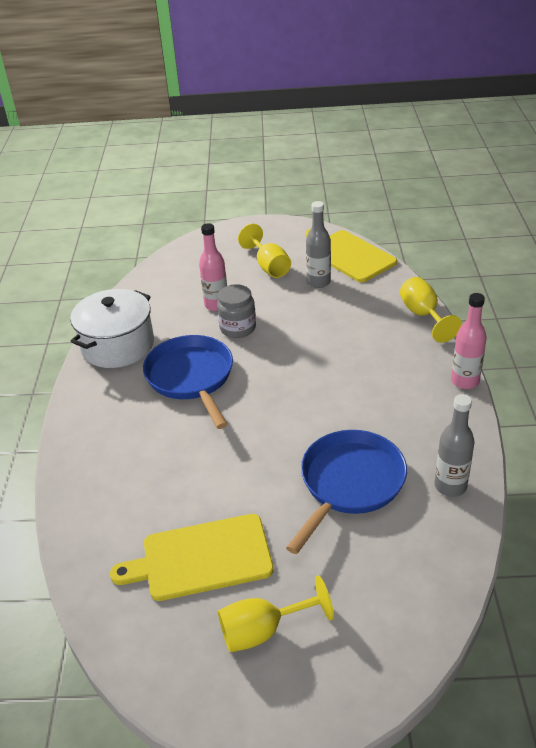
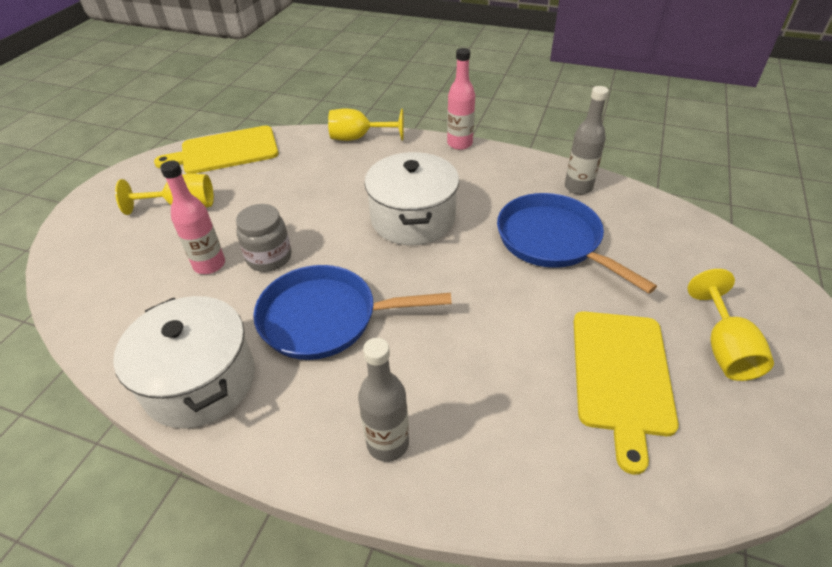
camera: 70 degrees left, 5 degrees up
grey bottle [306,201,331,288] -> grey bottle moved to [358,338,409,462]
none -> white pot [364,152,459,245]

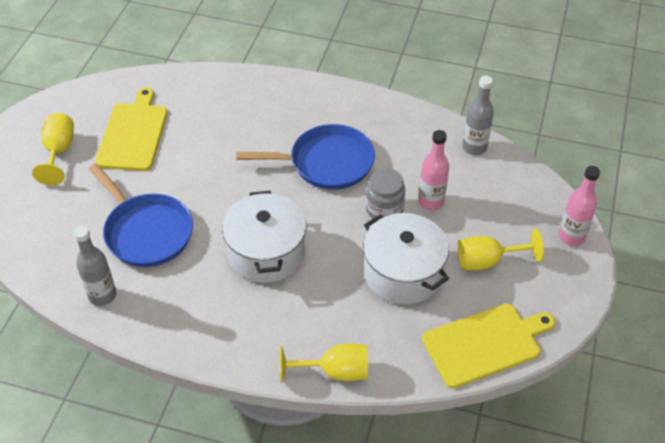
camera: 175 degrees right, 5 degrees up
white pot [113,296,255,428] -> white pot moved to [363,213,449,304]
grey bottle [358,338,409,462] -> grey bottle moved to [462,75,494,155]
pink bottle [447,48,475,150] -> pink bottle moved to [559,166,600,246]

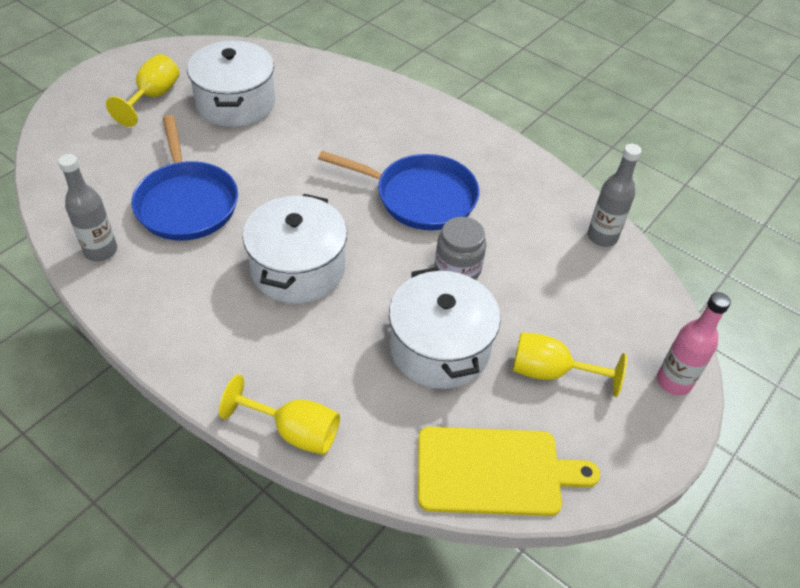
camera: 20 degrees right, 0 degrees up
yellow cutting board [95,87,167,171] -> white pot [187,41,275,127]
pink bottle [418,130,449,210] -> none

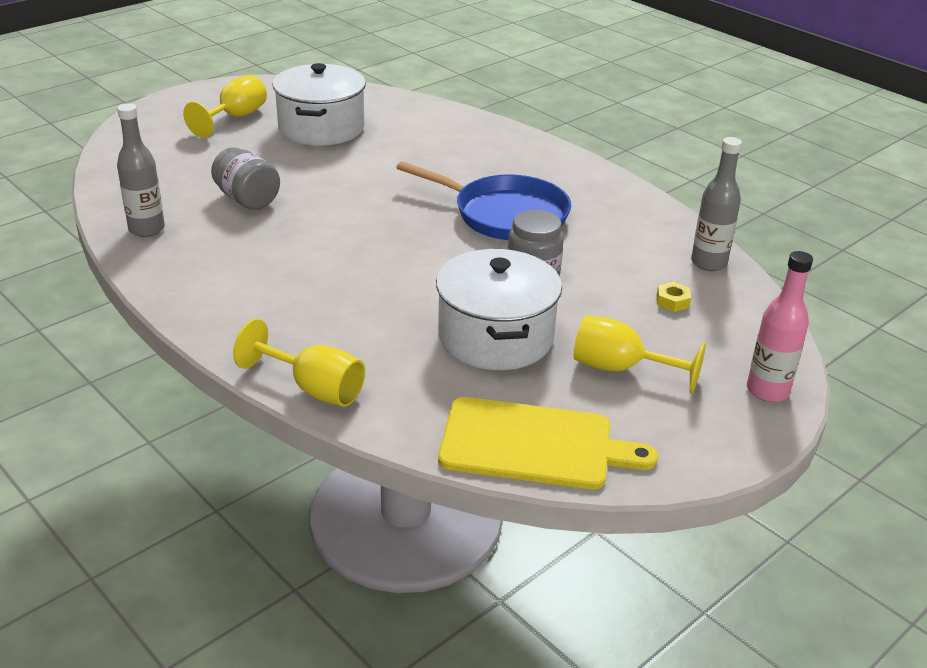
camera: 10 degrees right, 15 degrees down
blue pan [132,115,238,240] -> grey jar [211,147,280,210]
white pot [242,194,347,304] -> none
none -> yellow nut [657,282,691,312]

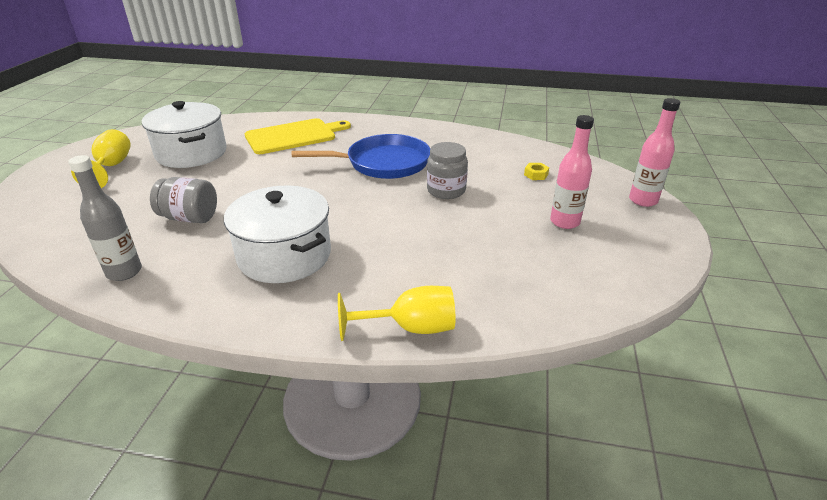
camera: 35 degrees left, 0 degrees up
white pot [436,249,562,370] -> white pot moved to [224,185,331,283]
yellow cutting board [438,397,658,489] -> yellow cutting board moved to [245,118,351,154]
yellow goblet [574,315,706,394] -> pink bottle [550,115,594,229]
grey bottle [691,137,742,271] -> none

